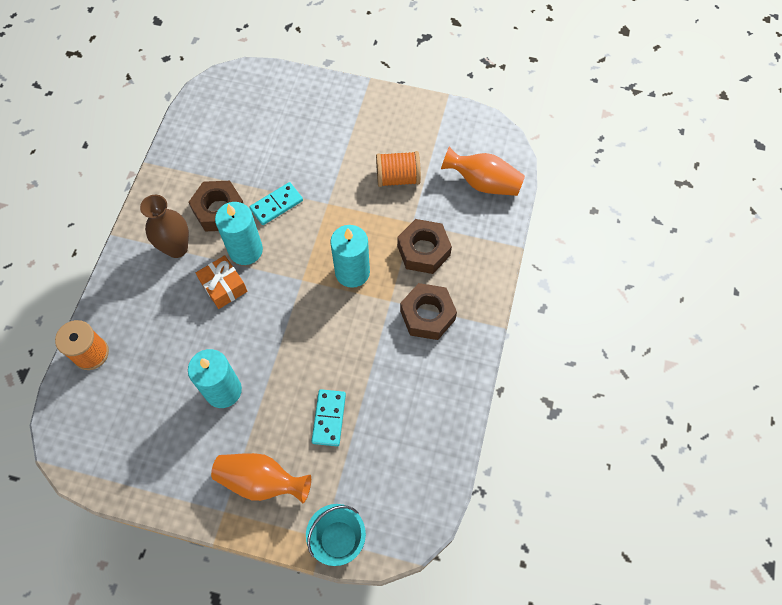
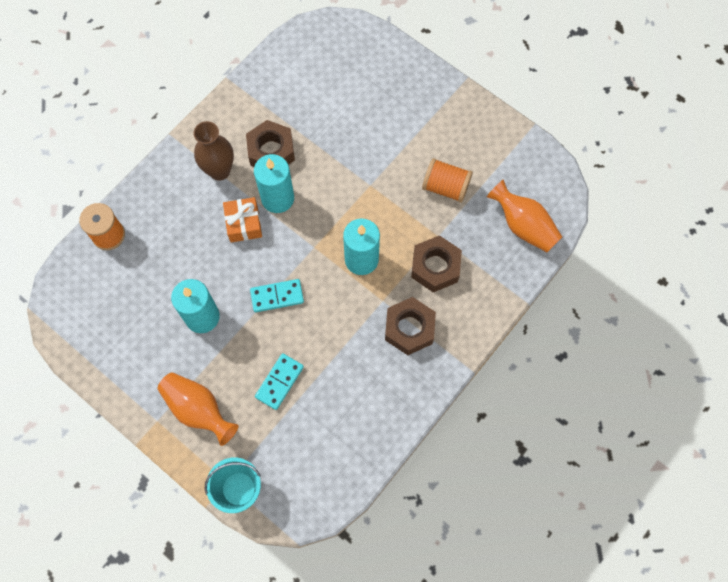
camera: 25 degrees right, 5 degrees up
turquoise domino [249,182,303,225] -> turquoise domino moved to [250,279,304,312]

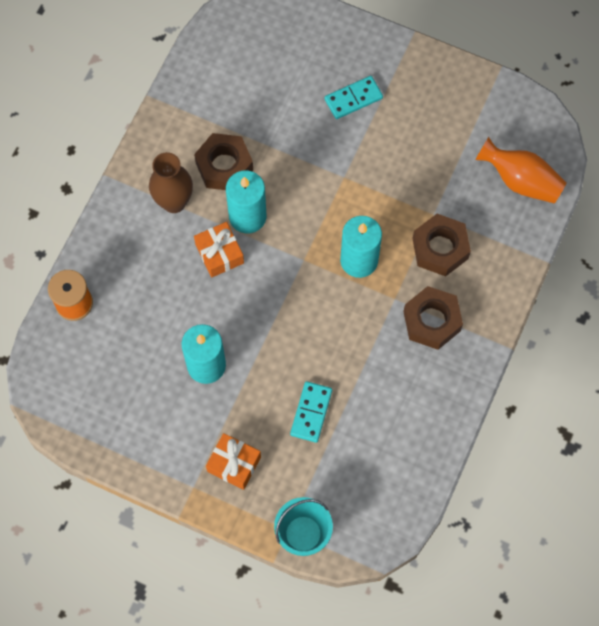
camera: 15 degrees left, 0 degrees up
orange vase [158,372,239,446] -> orange gift [206,433,261,490]
turquoise domino [250,279,304,312] -> turquoise domino moved to [325,76,383,119]
orange spool [422,158,473,203] -> none

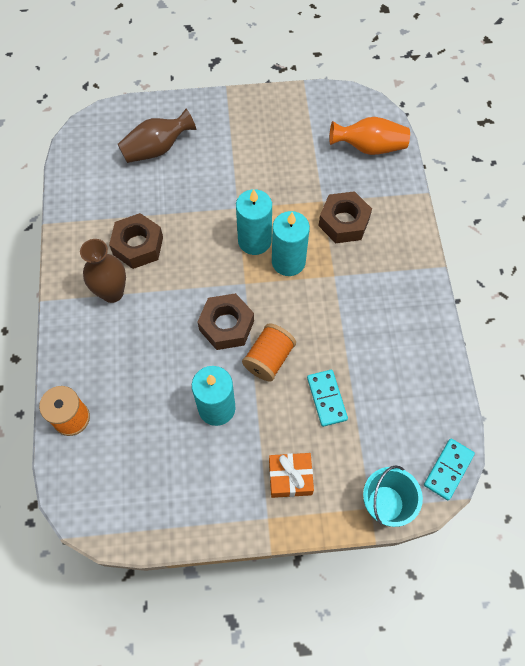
camera: 30 degrees left, 5 degrees down
orange gift [194,222,244,278] -> none
turquoise candle [226,170,266,234] -> turquoise candle moved to [236,189,272,255]
turquoise domino [325,76,383,119] -> turquoise domino moved to [424,439,475,500]
brown nut [403,286,463,350] -> brown nut moved to [198,293,254,350]
none -> brown vase [118,109,196,163]
none -> orange spool [242,323,296,382]

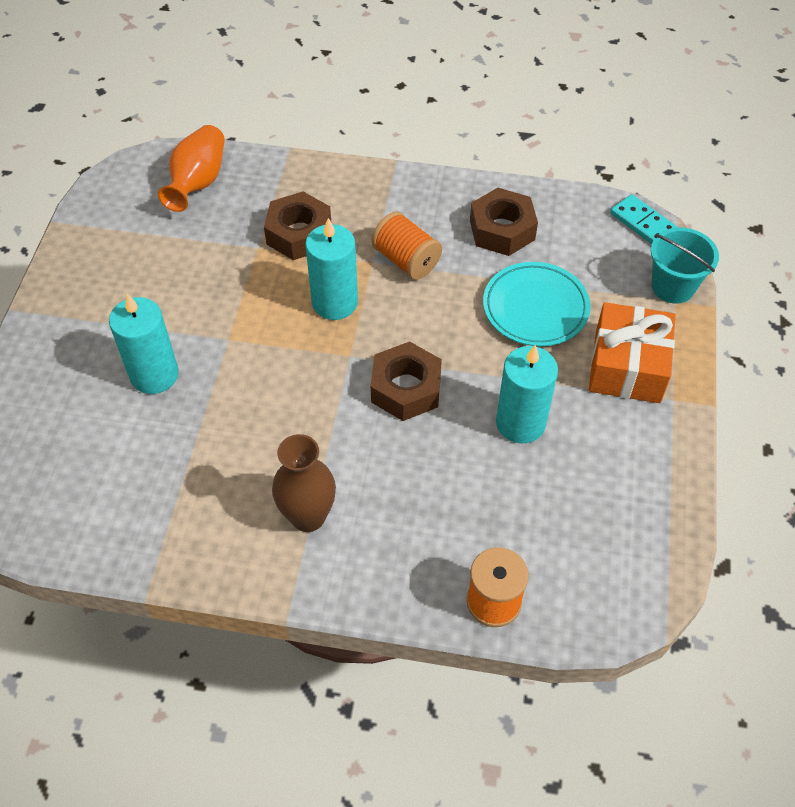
camera: 75 degrees left, 10 degrees down
brown nut [109,213,163,269] -> brown nut moved to [470,188,538,256]
brown vase [118,109,196,163] -> none
turquoise candle [236,189,272,255] -> turquoise candle moved to [109,294,179,394]
orange spool [242,323,296,382] -> orange spool moved to [371,211,442,280]
orange gift [269,453,314,498] -> orange gift [589,302,676,403], size x1.54
turquoise domino [307,370,348,427] -> turquoise plate [483,262,591,346]

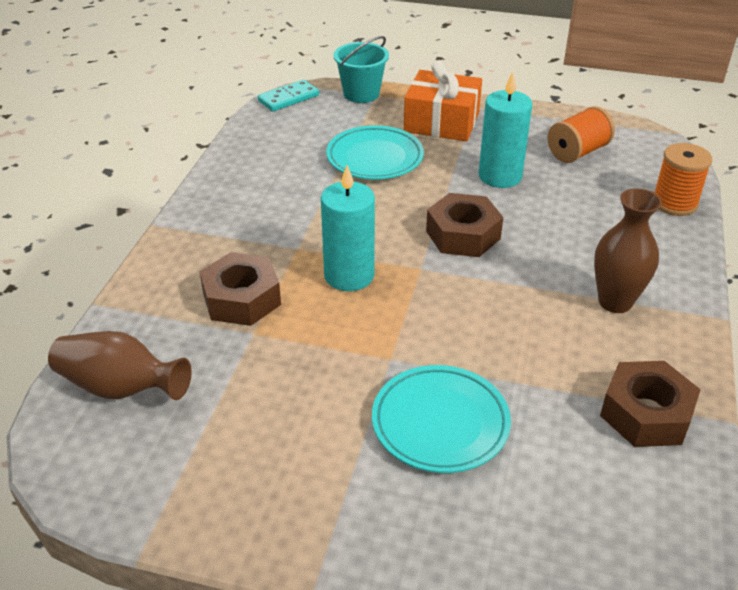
camera: 85 degrees left, 15 degrees down
turquoise candle [109,294,179,394] -> turquoise plate [372,365,511,473]
orange vase [158,125,225,212] -> brown vase [48,331,192,400]
orange spool [371,211,442,280] -> orange spool moved to [547,106,615,163]
brown nut [470,188,538,256] -> brown nut moved to [600,361,701,447]

